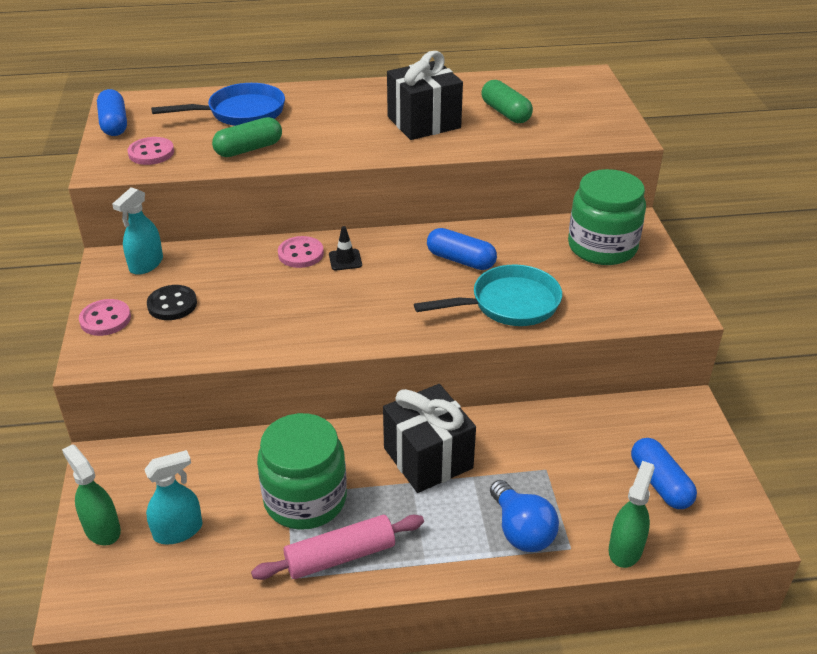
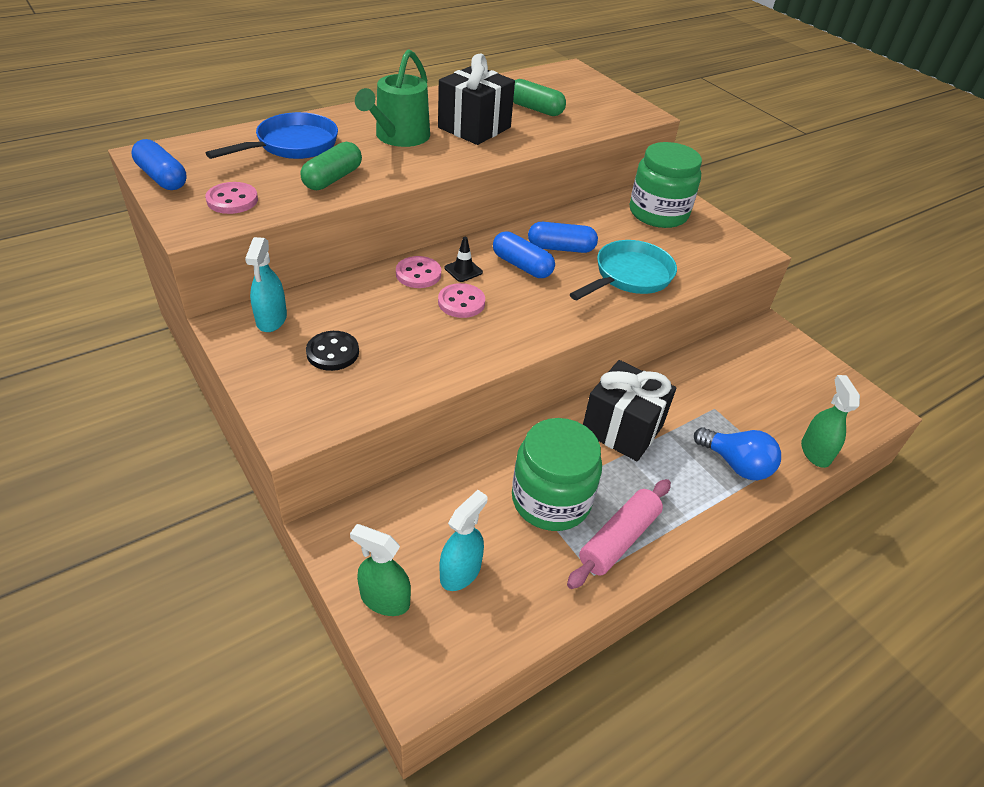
camera: 30 degrees left, 5 degrees up
pink button [79,299,131,336] -> pink button moved to [438,283,485,318]
blue capsule [631,438,697,509] -> blue capsule moved to [493,231,555,278]
none -> green watering can [355,49,430,147]

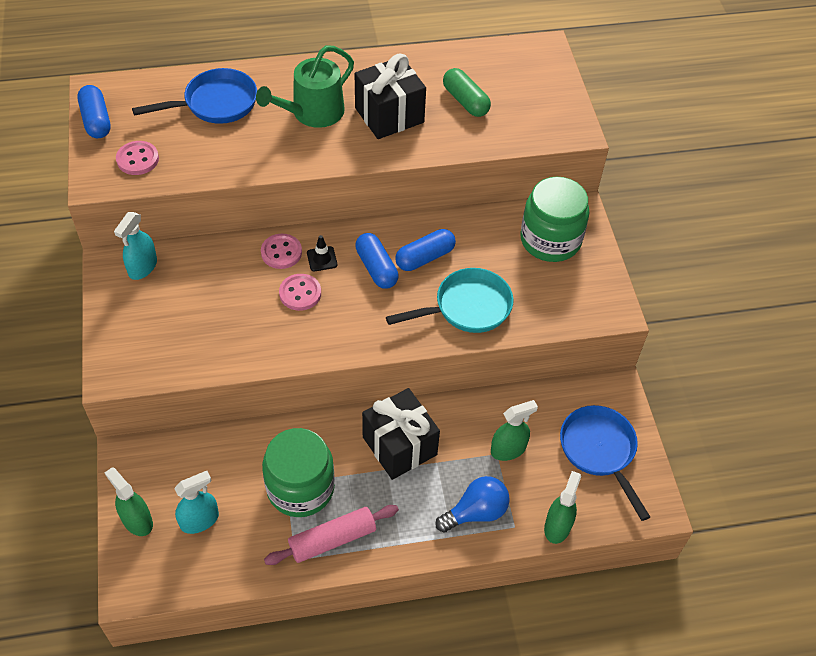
camera: 25 degrees right, 10 degrees up
green capsule [301,142,362,190] -> none
black button [306,331,359,371] -> none
blue capsule [528,222,598,253] -> blue capsule turned 60 degrees counterclockwise [395,229,456,271]
blue light bulb [694,427,781,480] -> blue light bulb turned 90 degrees counterclockwise [435,476,510,532]
none -> green spray bottle [491,400,538,461]
none -> blue pan [560,405,650,521]

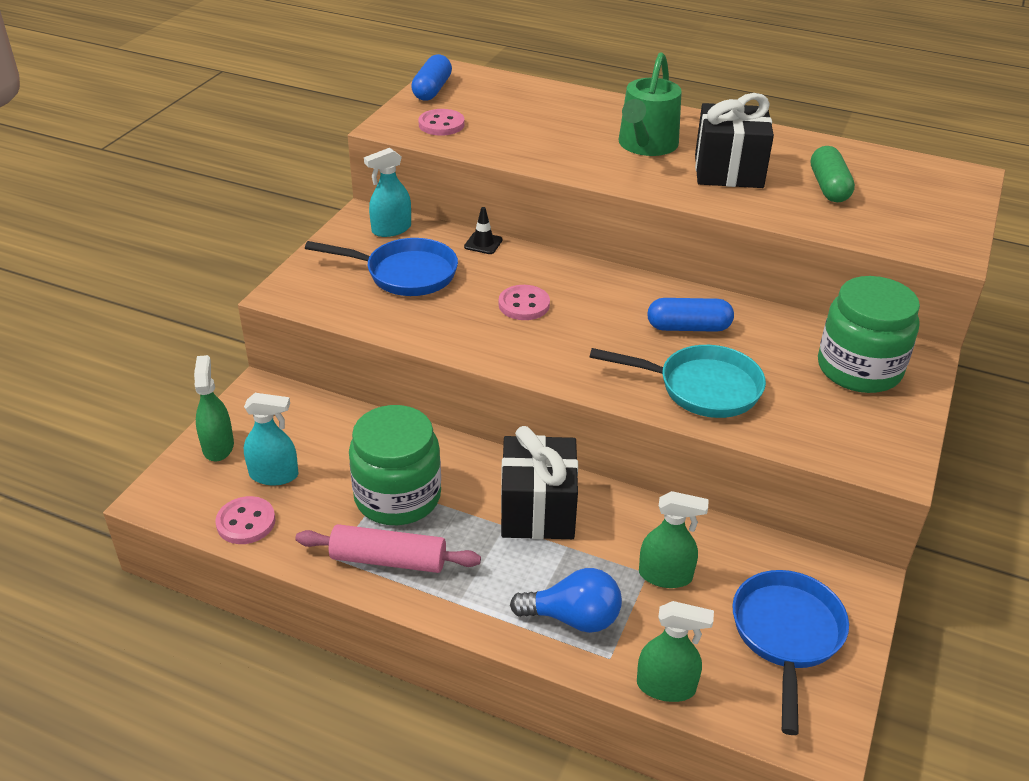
camera: 35 degrees right, 15 degrees down
blue pan [132,68,257,124] -> blue pan moved to [305,238,458,296]
green watering can [256,45,354,128] -> green watering can turned 60 degrees counterclockwise [619,52,682,156]
pink button [261,234,302,269] -> pink button moved to [215,496,276,544]
black traffic cone [307,235,337,272] -> black traffic cone moved to [464,207,503,254]
blue capsule [355,233,398,289] -> none
green spray bottle [544,471,581,544] -> green spray bottle turned 45 degrees clockwise [637,601,714,702]

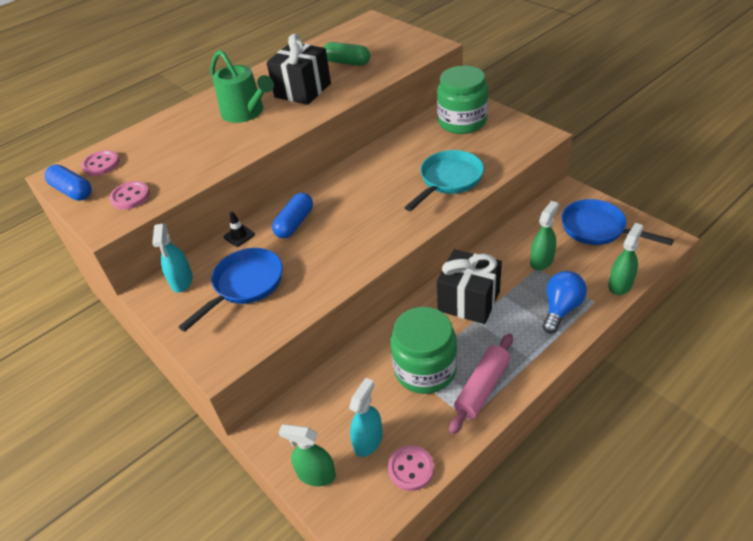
camera: 60 degrees left, 5 degrees up
pink button [499,285,550,320] -> pink button moved to [81,150,120,176]
blue capsule [647,298,734,332] -> blue capsule moved to [272,193,313,238]

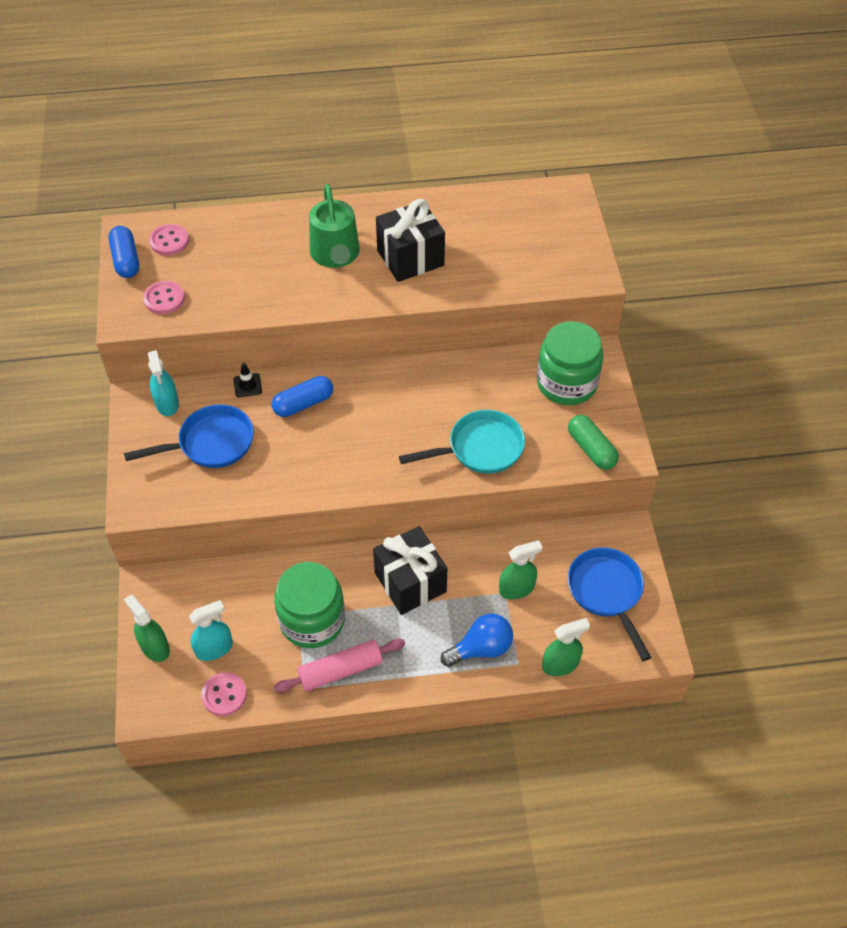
camera: 30 degrees right, 10 degrees up
turquoise spray bottle [152,224,193,292] -> turquoise spray bottle turned 45 degrees counterclockwise [148,350,179,416]
green capsule [323,42,370,66] -> green capsule moved to [568,415,619,470]

